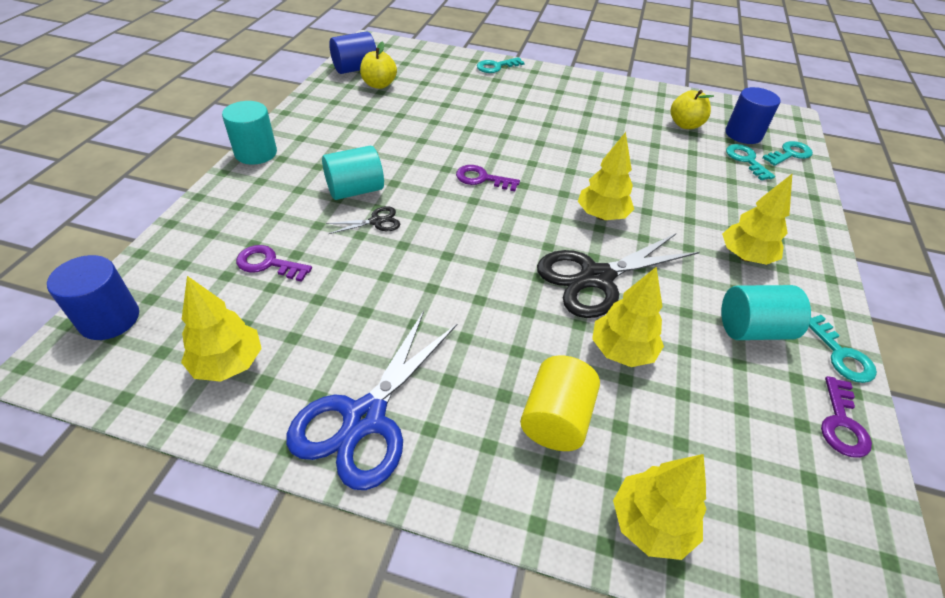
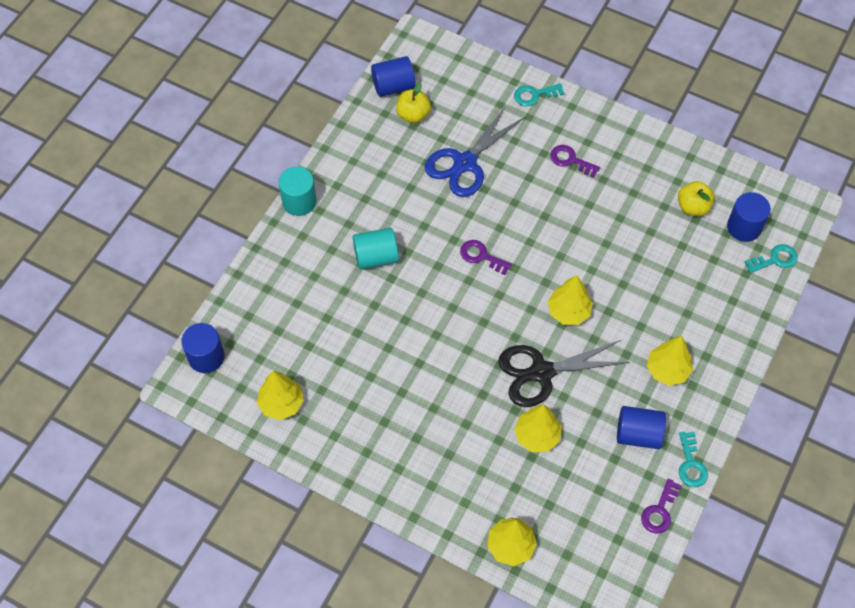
camera: 15 degrees right, 15 degrees up
purple key [236,245,312,282] -> purple key moved to [550,145,600,178]
blue scissors [286,311,458,490] -> blue scissors moved to [425,106,525,197]
black scissors [326,206,400,234] -> none
yellow cylinder [520,355,600,451] -> none
turquoise cylinder [721,285,811,340] -> blue cylinder [617,406,666,449]
turquoise key [726,144,775,180] -> none

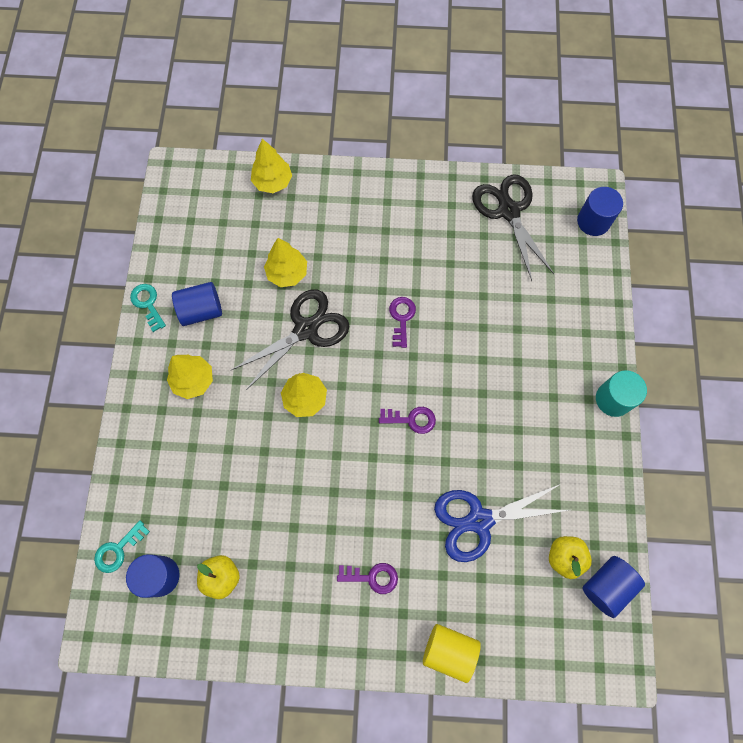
camera: 155 degrees right, 10 degrees up
yellow tree [257,371,304,420] -> black scissors [472,174,554,281]
turquoise cylinder [353,227,399,269] -> none
blue scissors [425,106,525,197] -> blue scissors turned 120 degrees counterclockwise [434,484,569,562]
turquoise key [514,83,564,106] -> yellow cylinder [423,624,481,683]
purple key [641,479,682,534] -> purple key moved to [389,297,416,348]

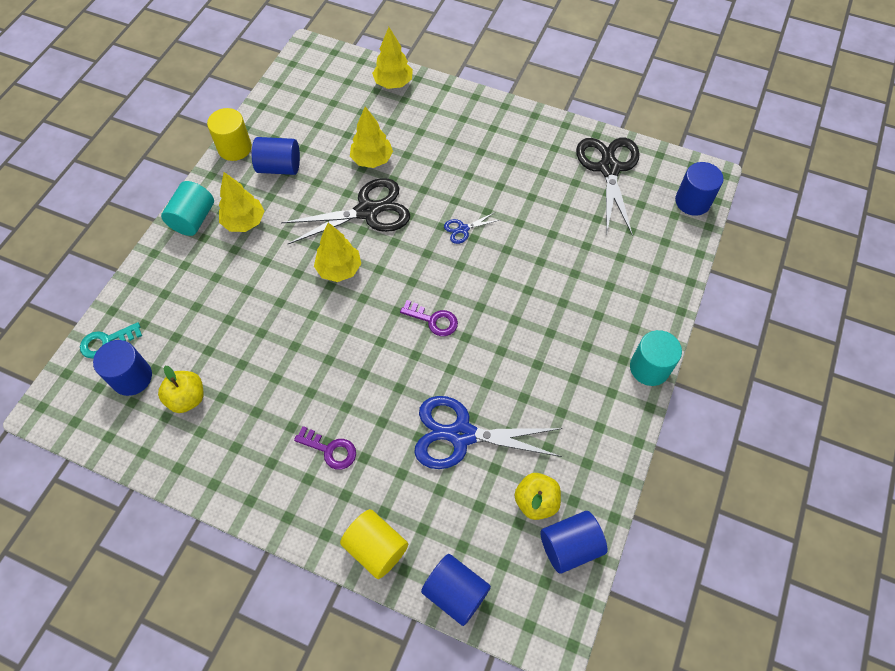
camera: 20 degrees right, 10 degrees down
turquoise key [130,284,166,332] -> yellow cylinder [207,108,252,161]
purple key [389,297,416,348] -> blue scissors [444,212,500,244]
none -> turquoise cylinder [161,181,214,236]
none -> blue cylinder [421,554,491,626]

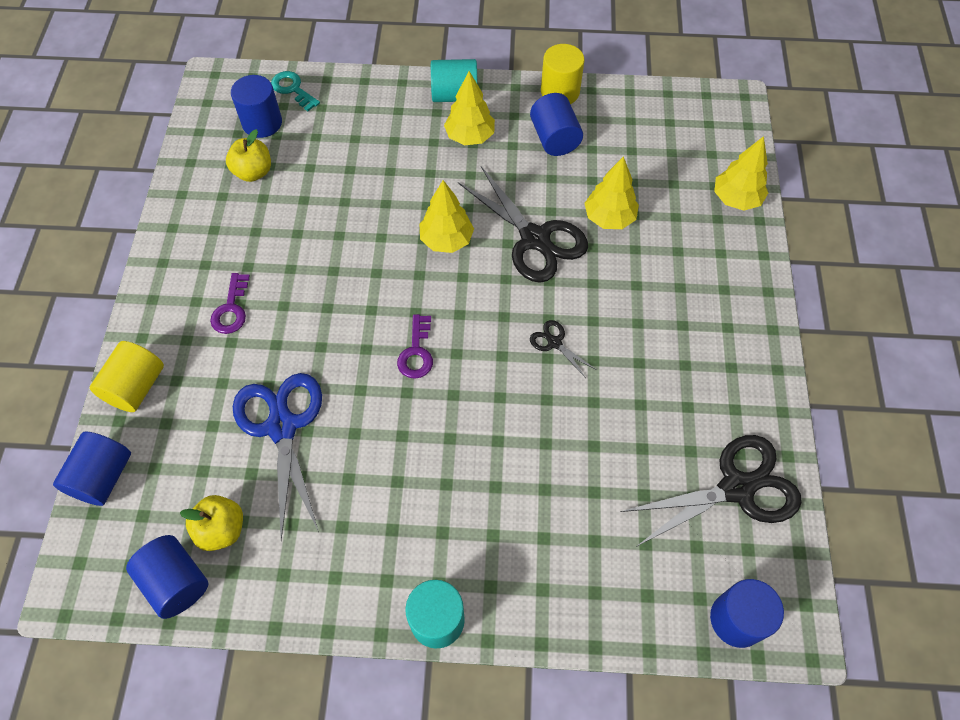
camera: 70 degrees right, 0 degrees up
blue scissors [444,212,500,244] -> black scissors [530,320,595,378]

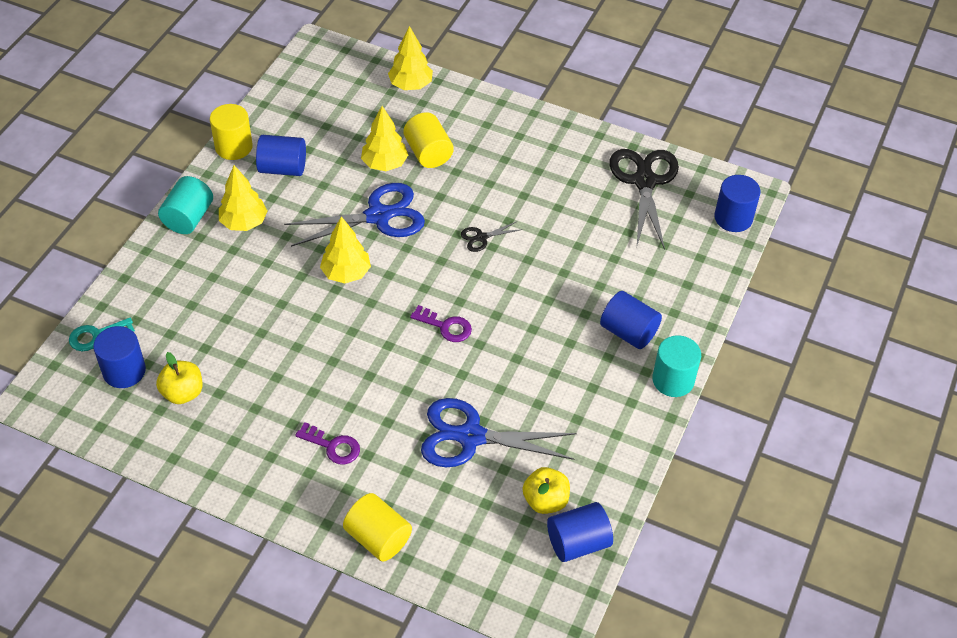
camera: 70 degrees left, 10 degrees down
blue cylinder [53,432,131,506] -> blue cylinder moved to [600,291,662,349]
black scissors [458,166,588,283] -> blue scissors [284,183,425,247]
none -> yellow cylinder [404,112,454,168]

